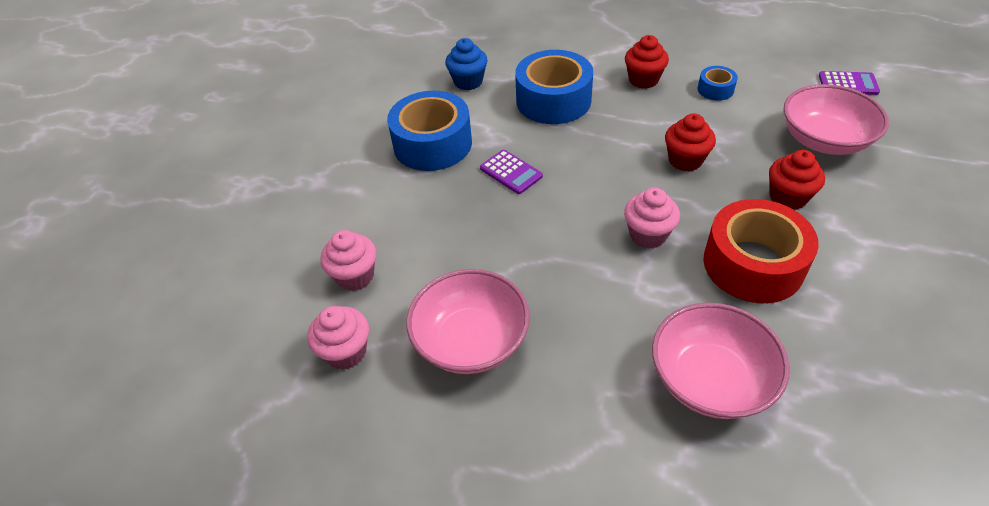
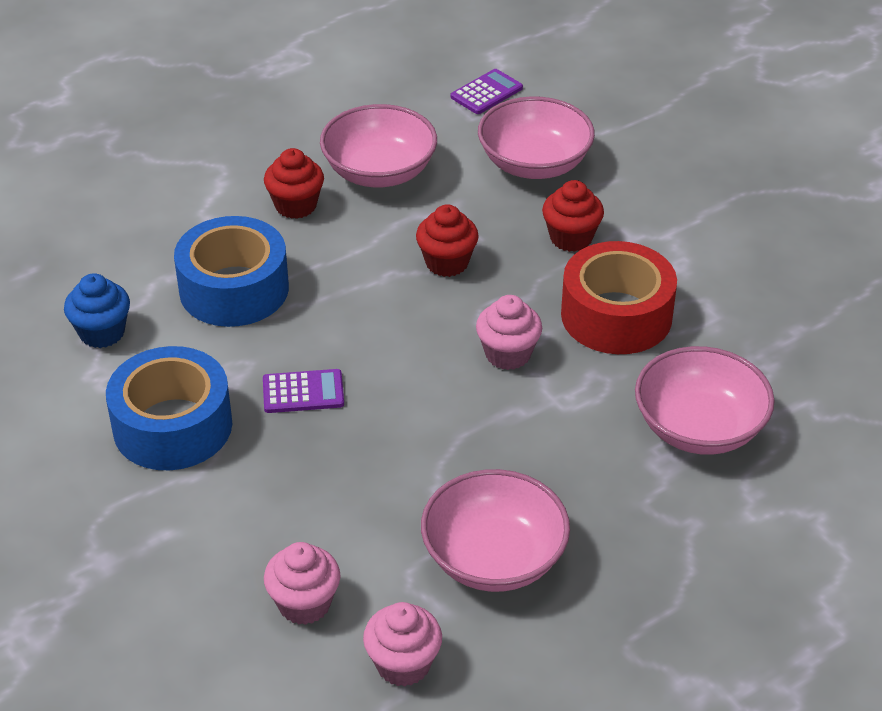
camera: 55 degrees left, 5 degrees down
blue tape [698,66,738,101] -> pink bowl [320,104,437,187]

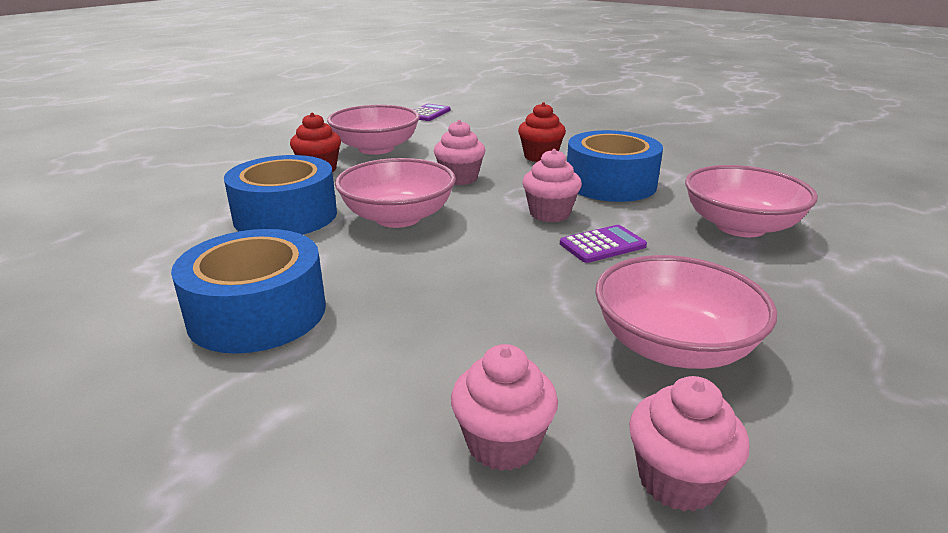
camera: 20 degrees left, 15 degrees down
blue cupcake [64,273,130,348] -> none
purple calculator [263,369,344,413] -> purple calculator moved to [560,225,647,263]
red cupcake [416,204,479,277] -> pink cupcake [434,120,485,185]
pink bowl [478,96,595,179] -> pink bowl moved to [335,158,456,228]
red tape [561,241,677,354] -> blue tape [567,130,663,202]

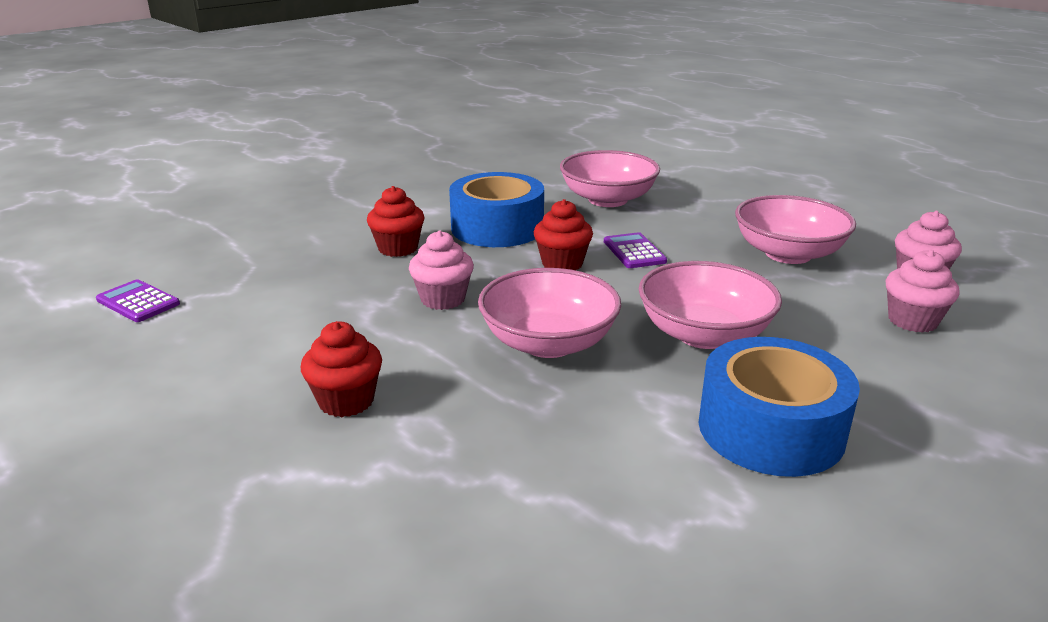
camera: 80 degrees left, 0 degrees up
blue tape [224,155,337,235] -> none
pink bowl [327,105,420,155] -> pink bowl moved to [639,261,782,349]
pink cupcake [522,149,582,222] -> red cupcake [534,199,593,270]

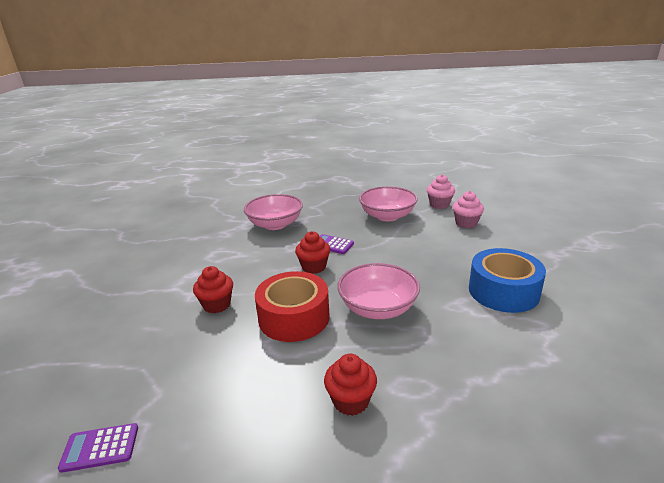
camera: 45 degrees left, 0 degrees up
pink cupcake [409,230,474,310] -> red tape [255,271,329,342]
blue tape [449,172,544,247] -> none
pink bowl [639,261,782,349] -> none

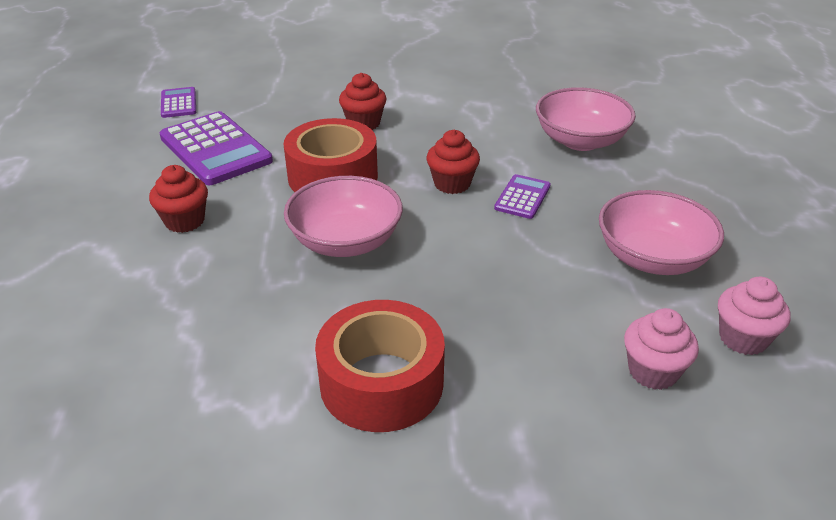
camera: 85 degrees right, 10 degrees up
blue tape [469,248,546,313] -> red tape [315,300,445,432]
none -> purple calculator [160,111,273,185]

